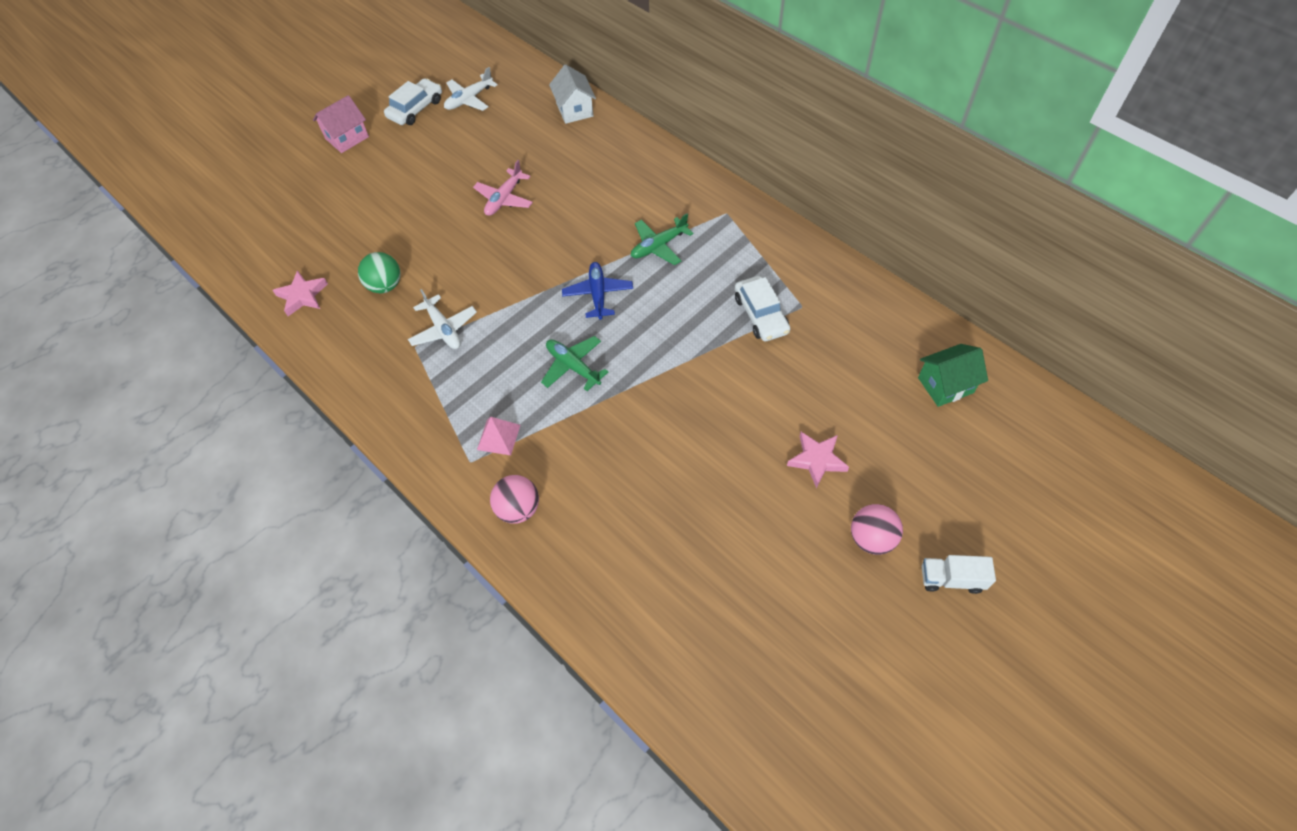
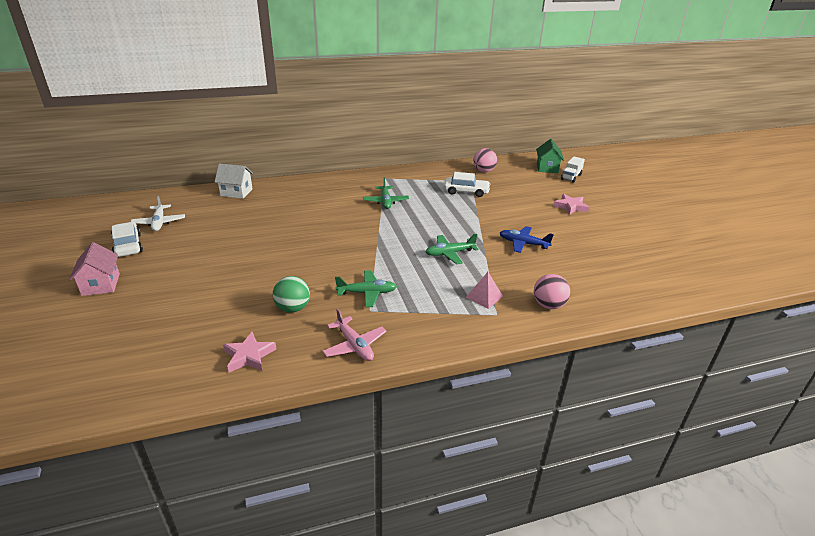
camera: 65 degrees left, 25 degrees down
white plane [408,289,477,349] -> green plane [335,270,397,307]
pink plane [473,160,533,216] -> pink plane moved to [322,308,386,361]
blue plane [562,262,633,320] -> blue plane moved to [500,226,554,253]
pink ball [851,504,903,555] -> pink ball moved to [474,148,497,172]
white truck [922,555,996,594] -> white truck moved to [561,157,585,183]

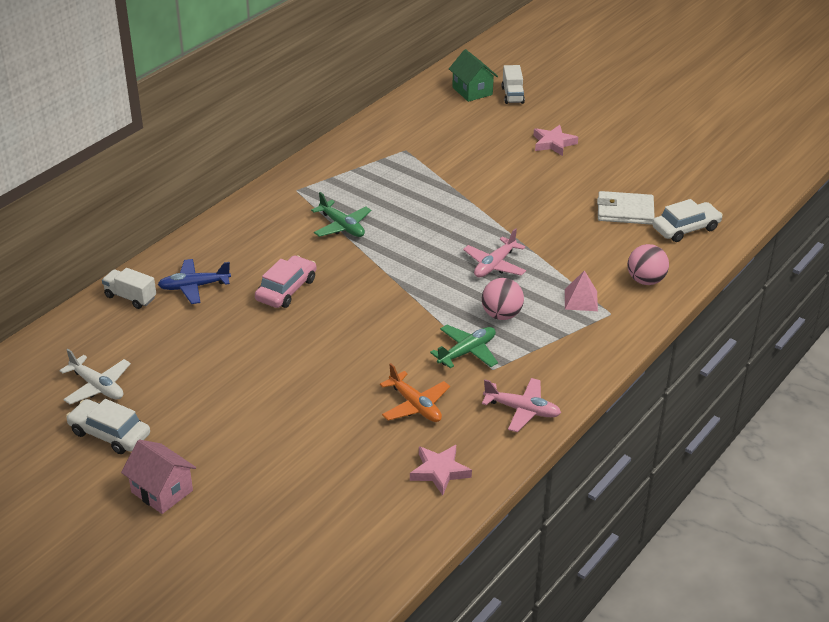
camera: 35 degrees left, 5 degrees up
white house [215,163,253,199] -> white truck [102,268,156,309]
green ball [273,276,310,313] -> orange plane [380,363,450,422]
green plane [426,234,479,264] -> pink plane [463,228,526,278]
white car [444,172,490,197] -> white car moved to [652,199,723,242]
pink ball [474,148,497,172] -> pink ball moved to [482,278,524,320]
blue plane [500,226,554,253] -> blue plane moved to [158,259,231,304]
none -> pink car [255,255,317,308]
none -> white wallet [597,191,655,225]

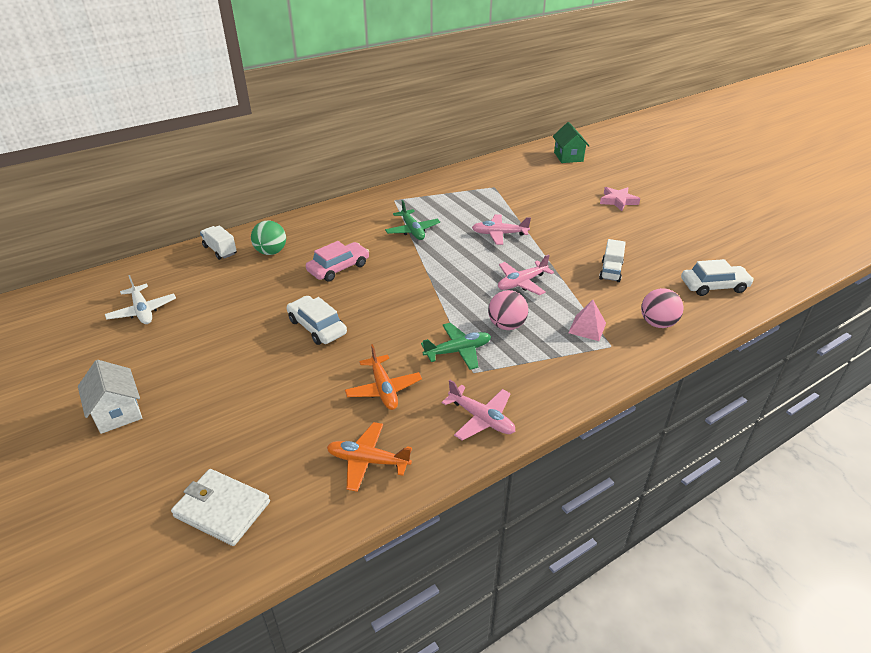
camera: 20 degrees right, 0 degrees up
white car [66,399,150,454] -> white car moved to [287,296,347,345]
pink house [121,440,196,514] -> white house [78,360,142,434]
blue plane [158,259,231,304] -> green ball [251,221,286,255]
pink star [410,445,472,495] -> orange plane [327,422,412,492]
white truck [501,65,525,104] -> white truck moved to [599,239,626,282]
white wallet [597,191,655,225] -> white wallet moved to [171,469,270,546]
none -> pink plane [472,214,531,245]

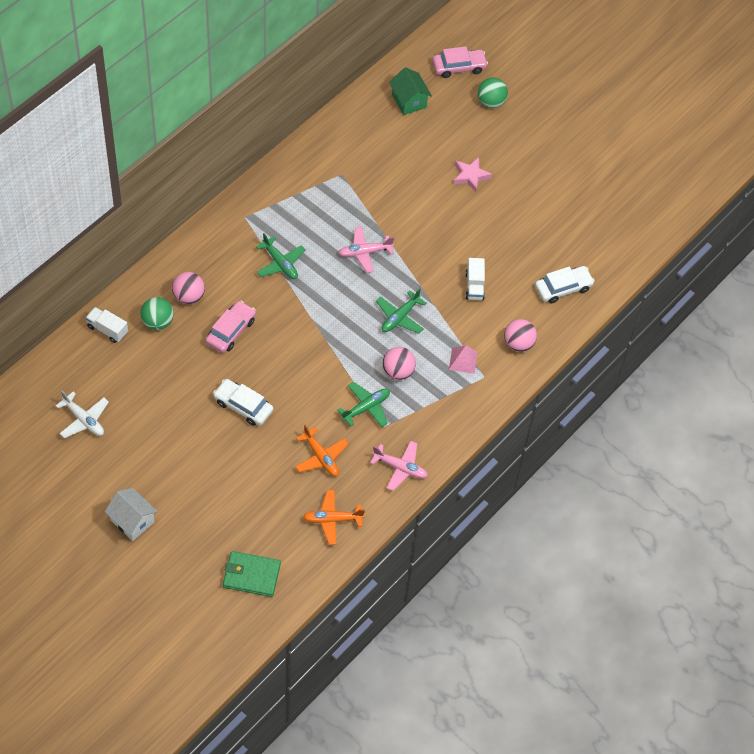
camera: 20 degrees left, 20 degrees up
white wallet [171,469,270,546] -> green wallet [223,551,281,597]
pink plane [498,254,554,295] -> green plane [376,288,426,333]
none -> pink ball [172,272,205,304]
none -> pink car [432,46,488,78]
none -> green ball [478,78,508,108]

